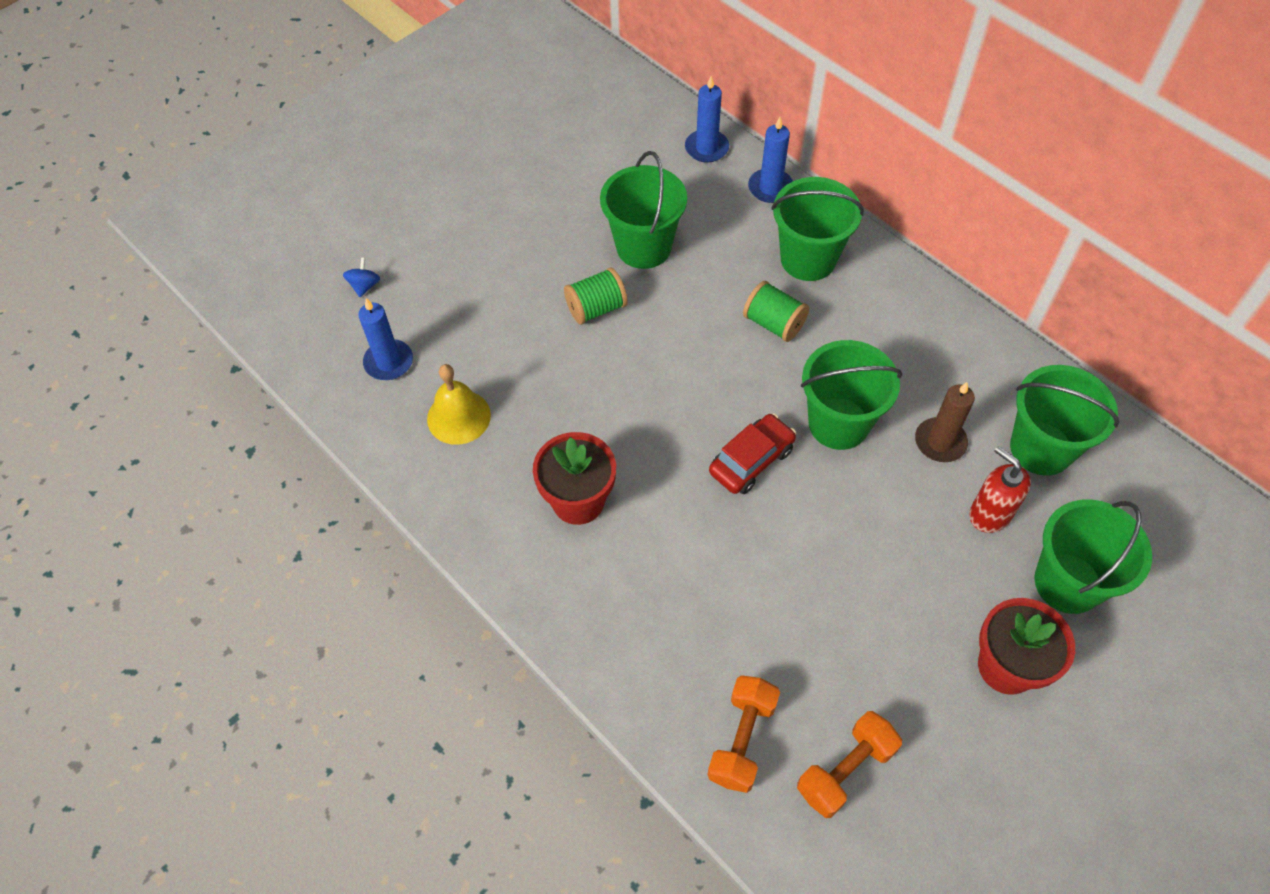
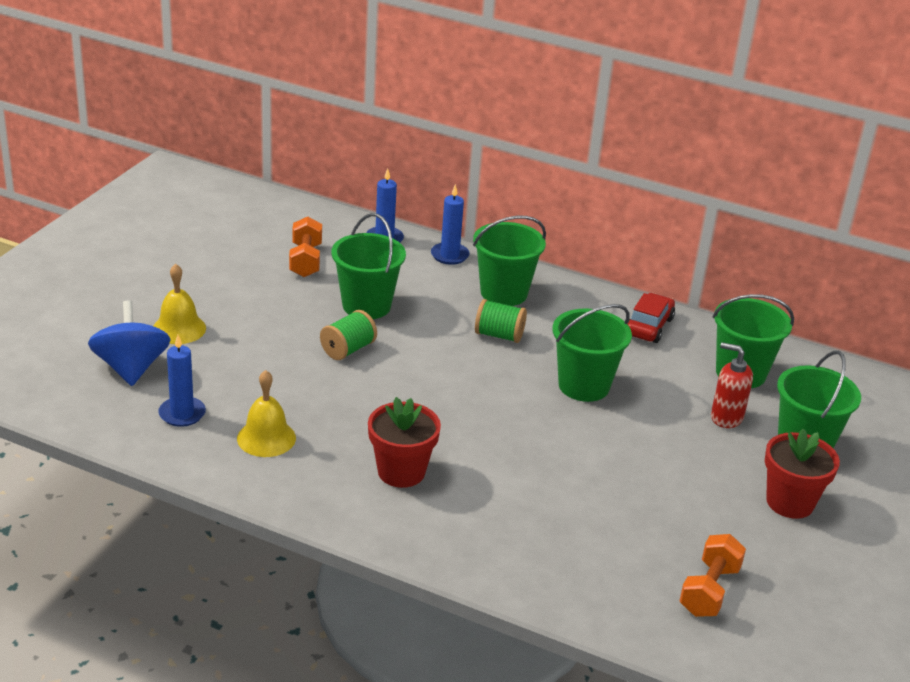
camera: 25 degrees left, 25 degrees down
blue spinning top [343,257,380,297] -> blue spinning top [88,301,171,386], size x2.33
orange dumbbell [707,675,780,793] -> orange dumbbell moved to [289,217,322,277]
red car [709,414,796,494] -> red car moved to [627,293,675,343]
brown candle [915,382,975,462] -> none
none -> yellow bell [153,264,206,344]

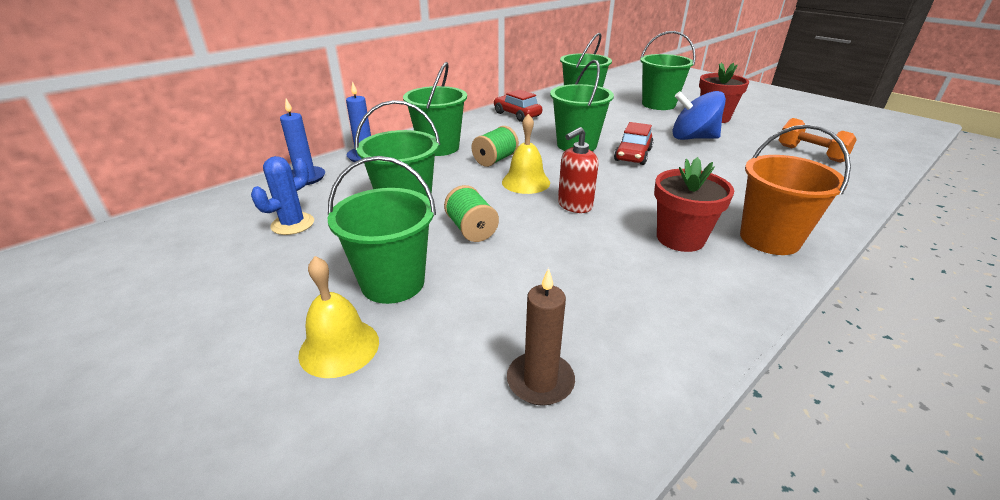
camera: 65 degrees left, 0 degrees up
blue spinning top [88,301,171,386] -> blue spinning top moved to [673,91,726,140]
blue candle [158,335,206,427] -> brown candle [507,268,575,406]
yellow bell [237,370,296,457] -> yellow bell moved to [502,114,550,194]
orange dumbbell [289,217,322,277] -> blue cactus [251,156,314,235]
red soap dispenser [711,342,753,428] -> red soap dispenser moved to [558,127,598,213]
none -> green bucket [328,156,436,304]
none -> red car [614,122,654,165]
none -> orange bucket [740,124,851,255]

